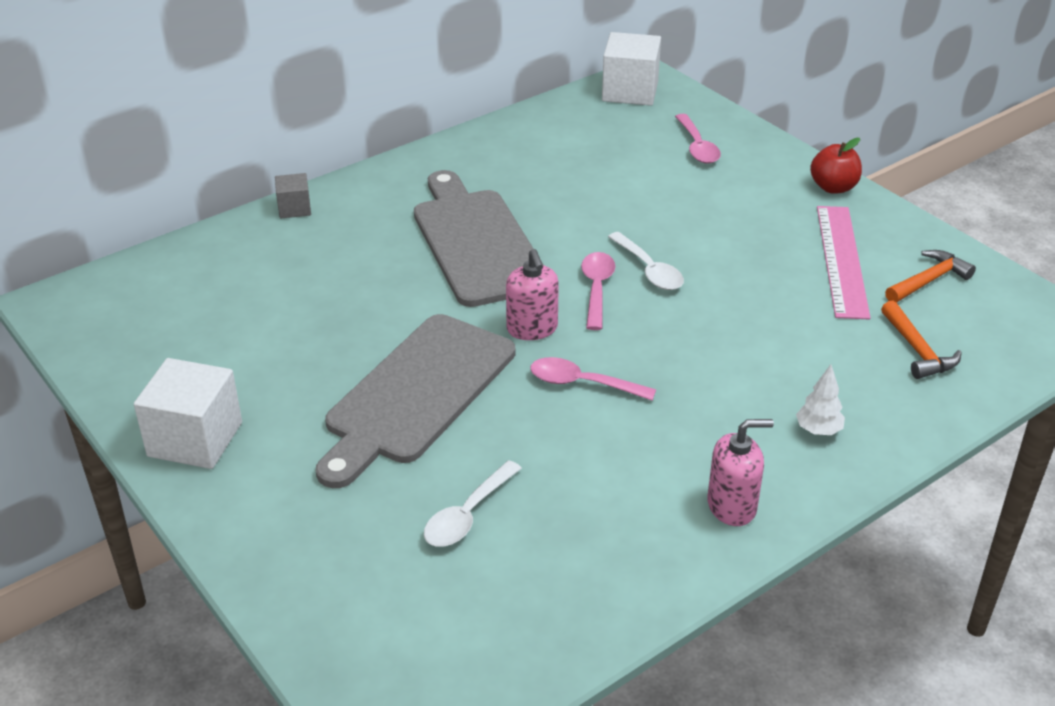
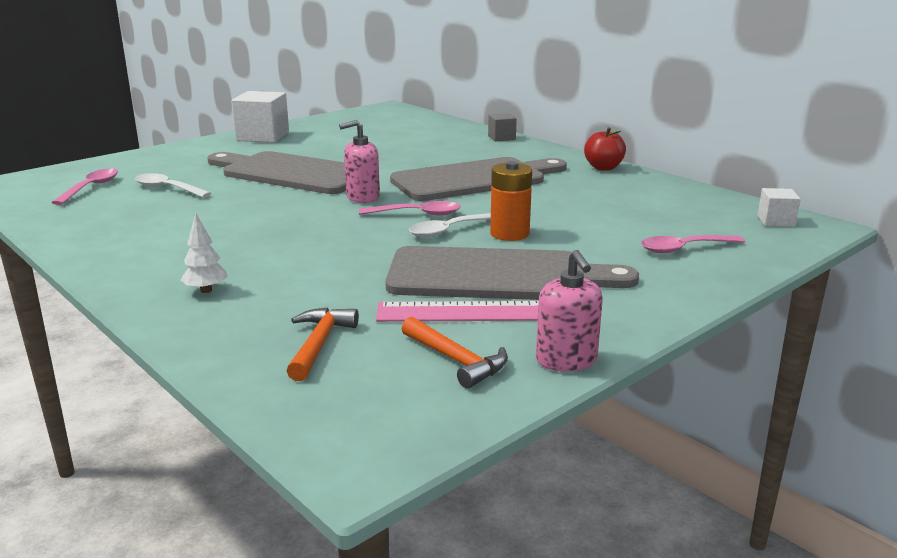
camera: 85 degrees right, 15 degrees down
pink spoon [530,357,656,401] -> pink spoon moved to [52,169,118,205]
white cube [602,32,661,106] -> white cube [758,188,801,227], size x0.54
pink soap dispenser [707,419,774,526] -> pink soap dispenser moved to [536,250,603,371]
red apple [810,138,862,194] -> red apple moved to [584,127,626,171]
orange hammer [881,300,962,379] -> orange hammer turned 120 degrees clockwise [287,308,359,381]
none -> grey cutting board [385,246,639,300]
none -> orange battery [490,161,532,241]

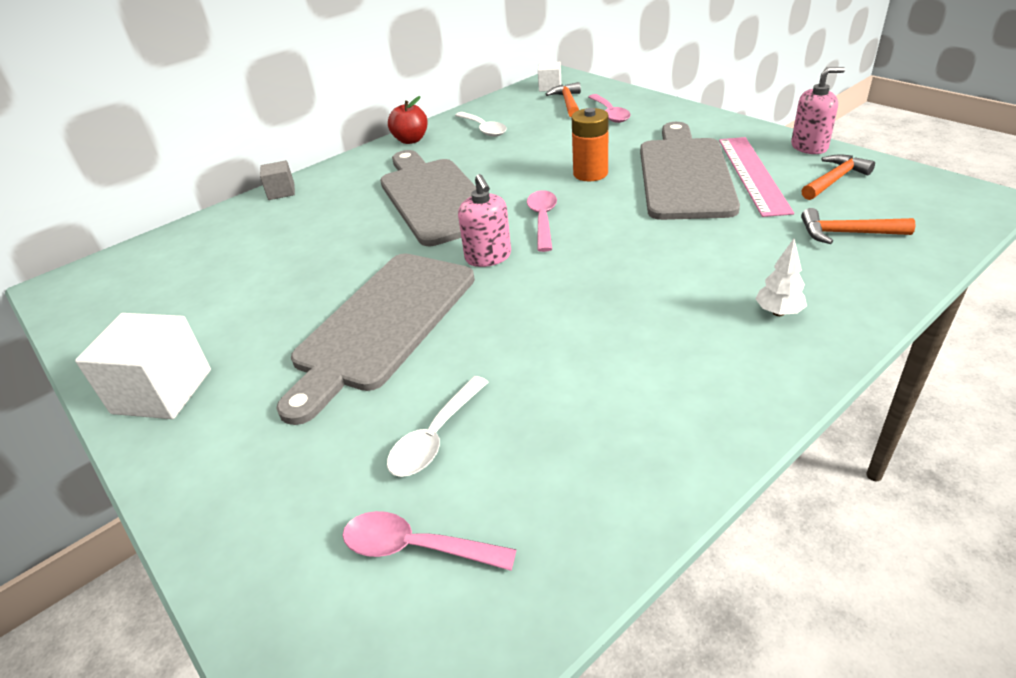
camera: 85 degrees left, 15 degrees up
white spoon [409,213,491,238] -> white spoon moved to [455,112,507,137]
none -> orange hammer [546,82,581,118]

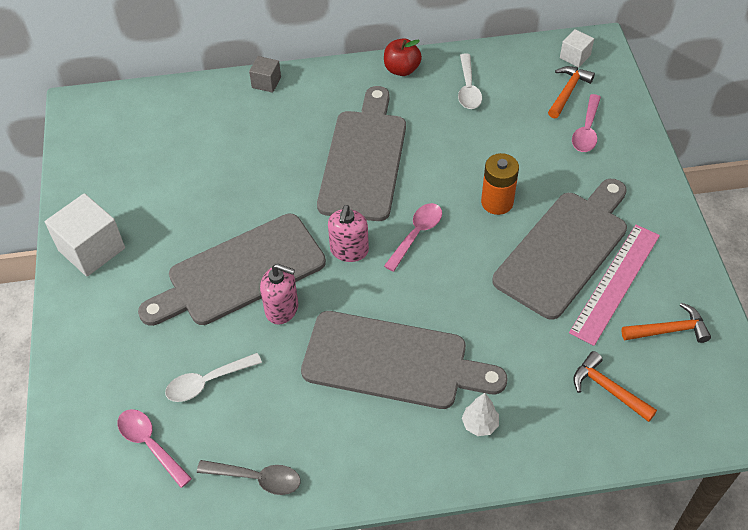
camera: 30 degrees right, 15 degrees up
pink soap dispenser [791,67,845,154] -> pink soap dispenser moved to [260,264,298,325]
none -> grey spoon [197,460,301,495]
none -> grey cutting board [301,311,507,409]

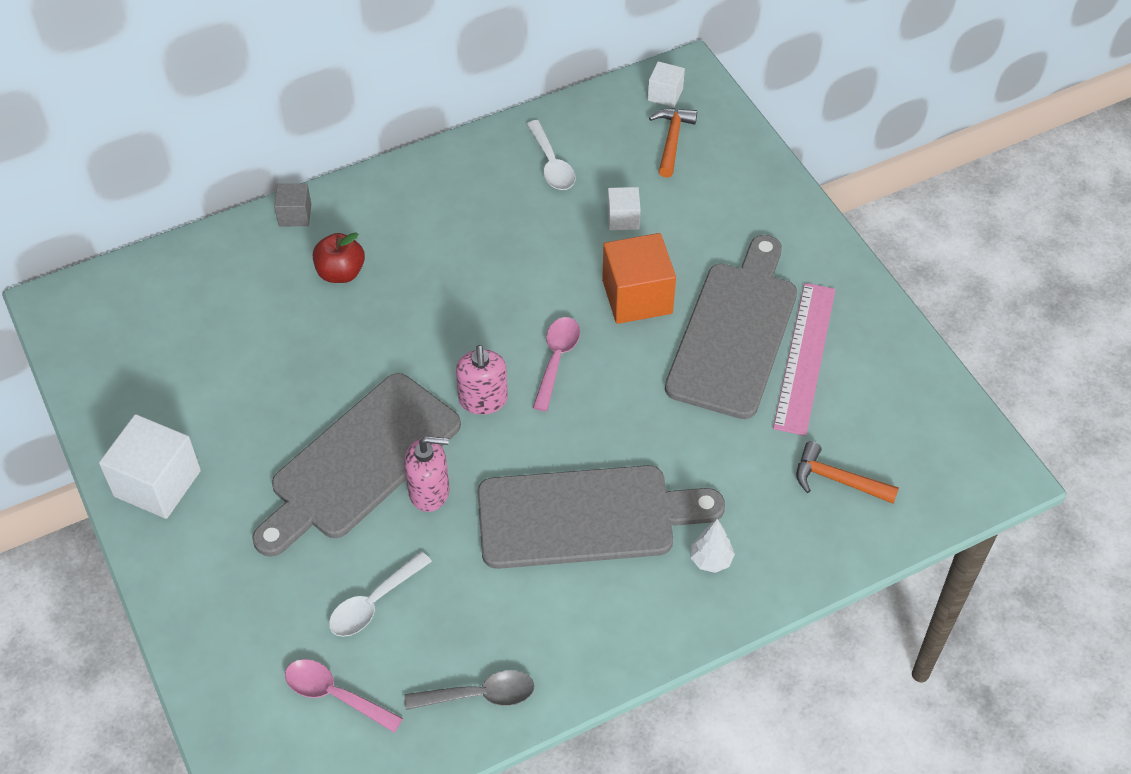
camera: 20 degrees left, 0 degrees up
grey cutting board [317,86,406,221] -> none
red apple [384,38,422,76] -> red apple moved to [313,232,365,283]
orange battery [481,153,519,215] -> orange cube [602,233,676,324]
pink spoon [572,94,601,152] -> none
orange hammer [622,303,711,343] -> none
none -> white cube [607,187,641,230]

